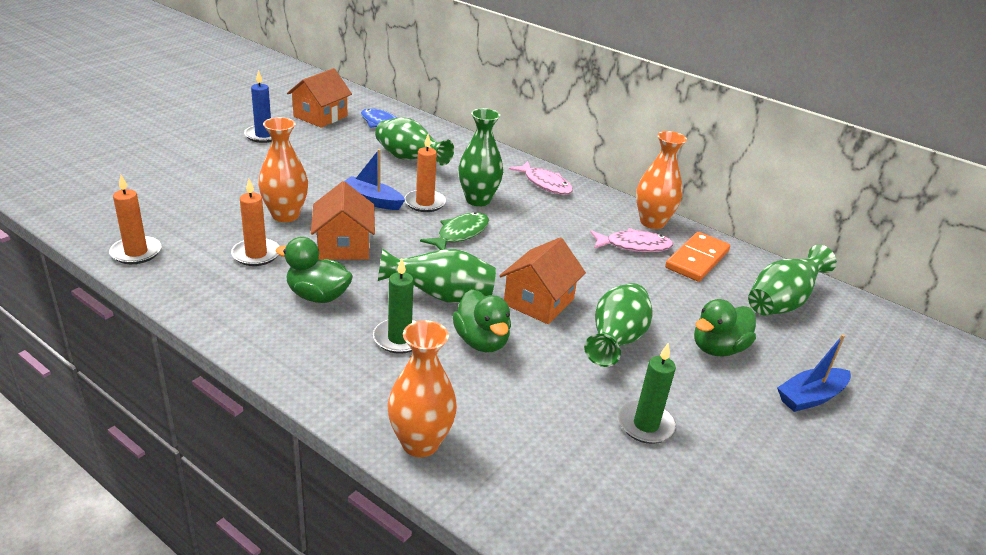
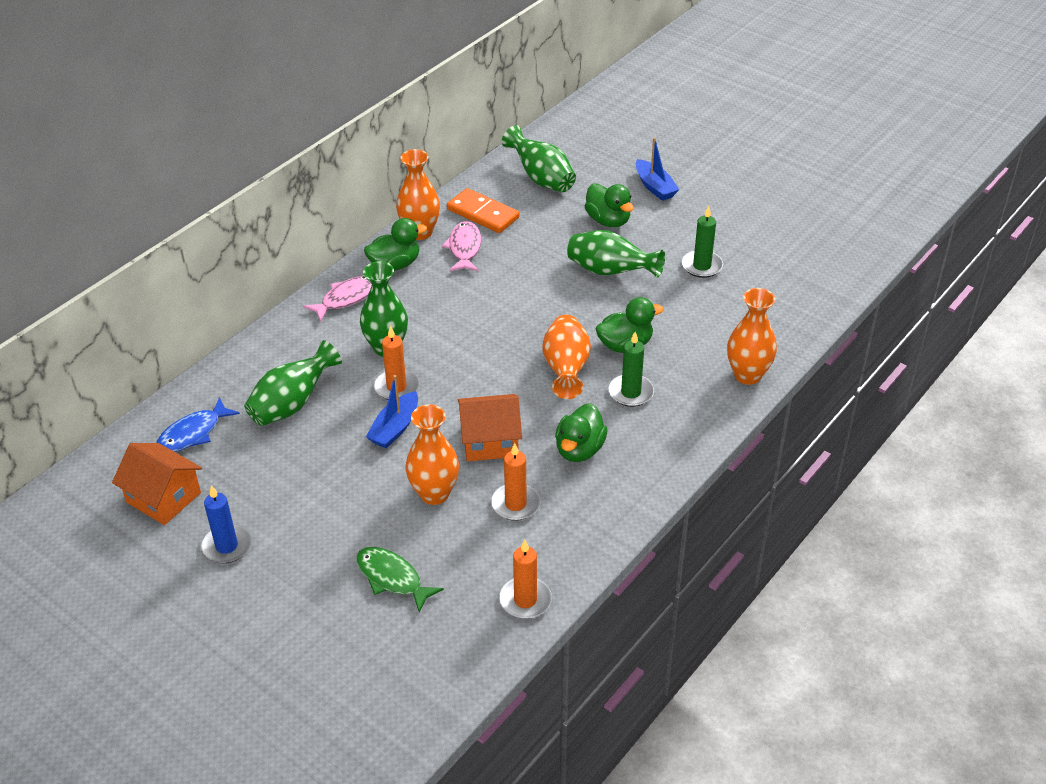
camera: 85 degrees left, 10 degrees up
green vase [378,249,496,303] -> orange vase [542,315,591,399]
green fish [420,212,489,250] -> green fish moved to [356,547,444,613]
orange house [499,237,586,324] -> none
none -> green duck [364,218,427,271]

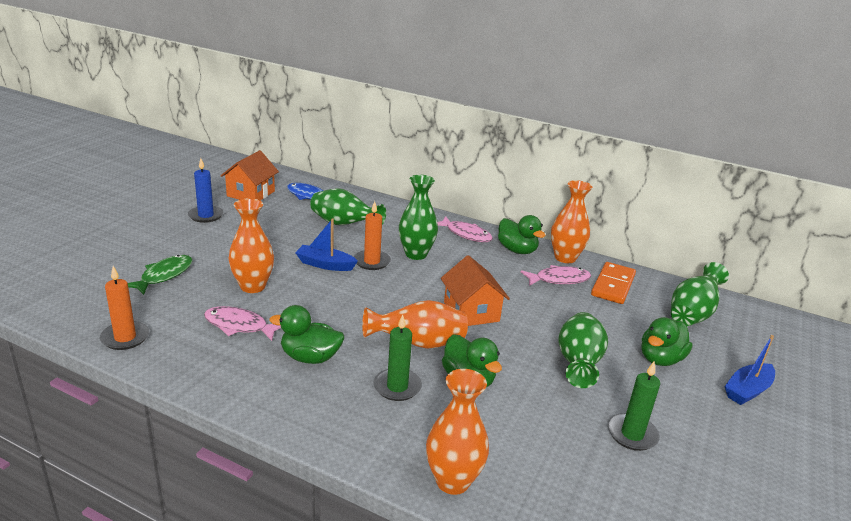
camera: 75 degrees right, 15 degrees down
orange house [458,394,522,461] -> orange house moved to [441,255,510,326]
orange candle [491,443,541,521] -> pink fish [204,306,281,341]

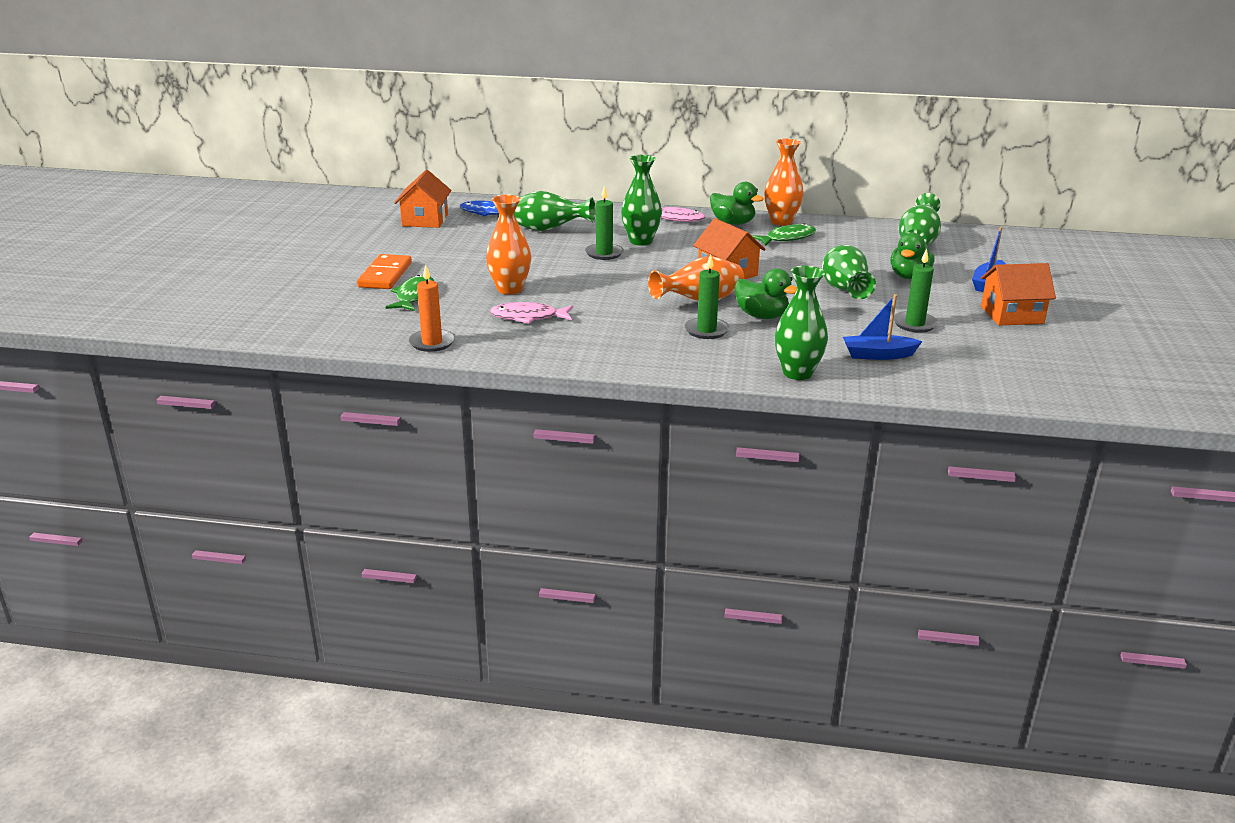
camera: 15 degrees left, 0 degrees up
blue candle [188,158,223,223] -> none
green duck [269,305,344,364] -> none
blue boat [295,218,358,271] -> blue boat moved to [843,294,923,360]
orange candle [354,201,391,270] -> green candle [585,185,624,260]
orange vase [426,369,489,495] -> green vase [775,266,828,380]
pink fish [521,265,591,286] -> green fish [751,223,816,246]
orange domino [591,262,636,304] -> orange domino moved to [357,254,412,289]
none -> orange house [981,263,1056,326]

